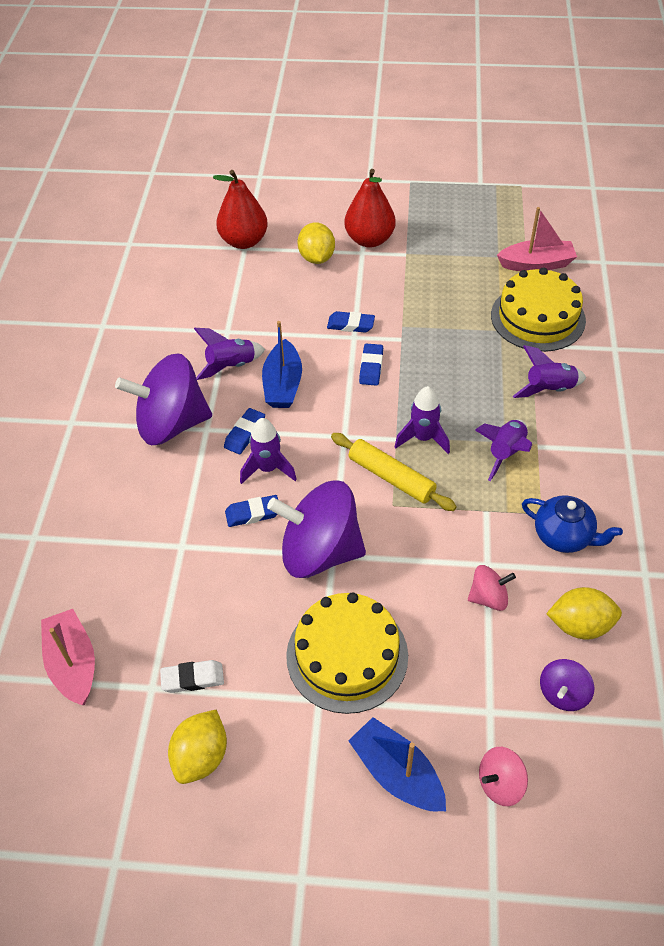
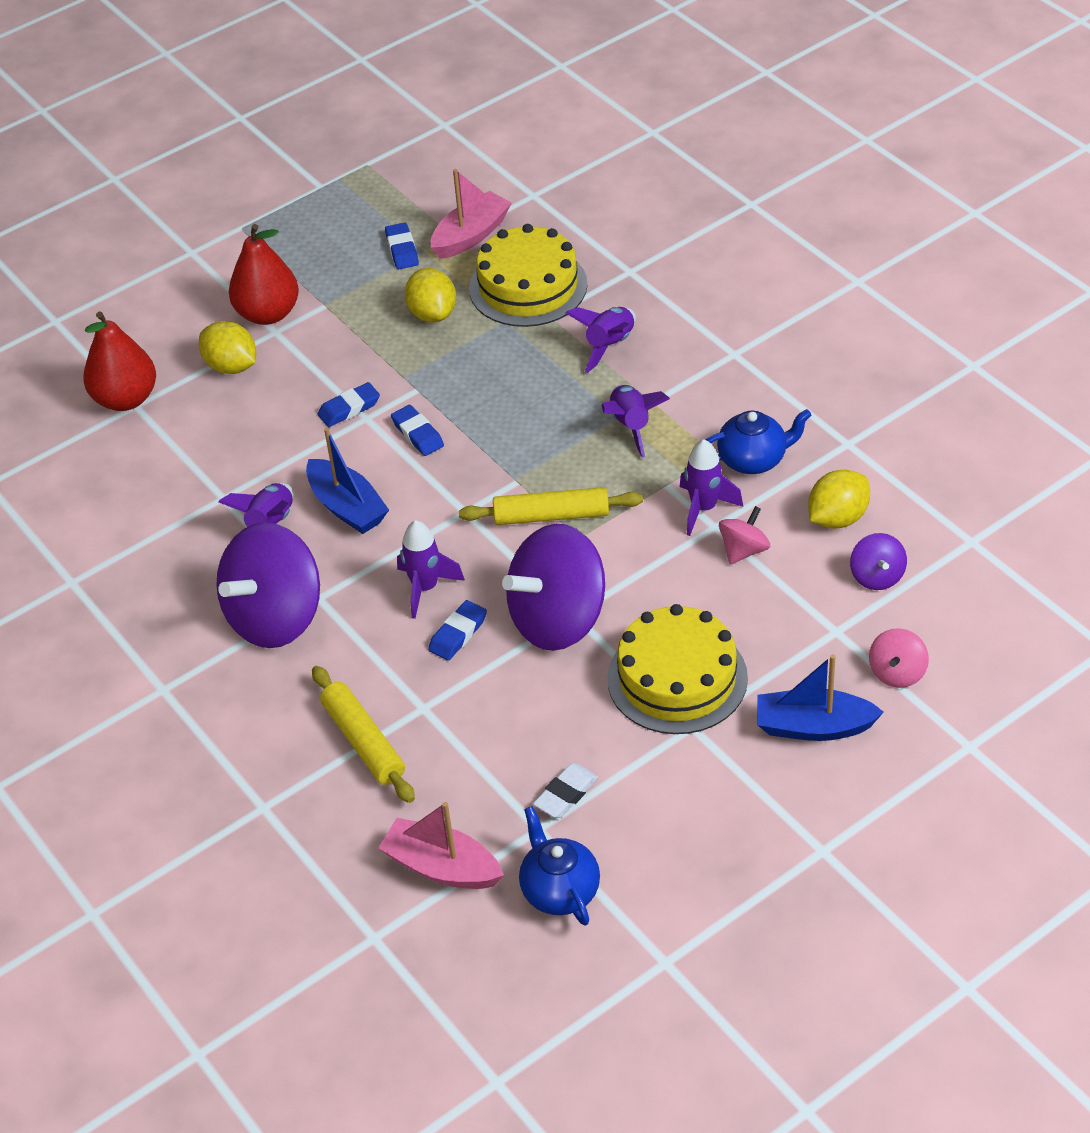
camera: 40 degrees left, 5 degrees down
yellow lemon [168,709,227,784] -> yellow lemon moved to [405,268,456,323]
blue eraser [224,408,265,454] -> blue eraser moved to [385,223,419,269]
purple rocket [394,386,450,454] -> purple rocket moved to [680,439,743,536]
none -> yellow rolling pin [312,666,415,803]
none -> blue teapot [519,806,600,926]

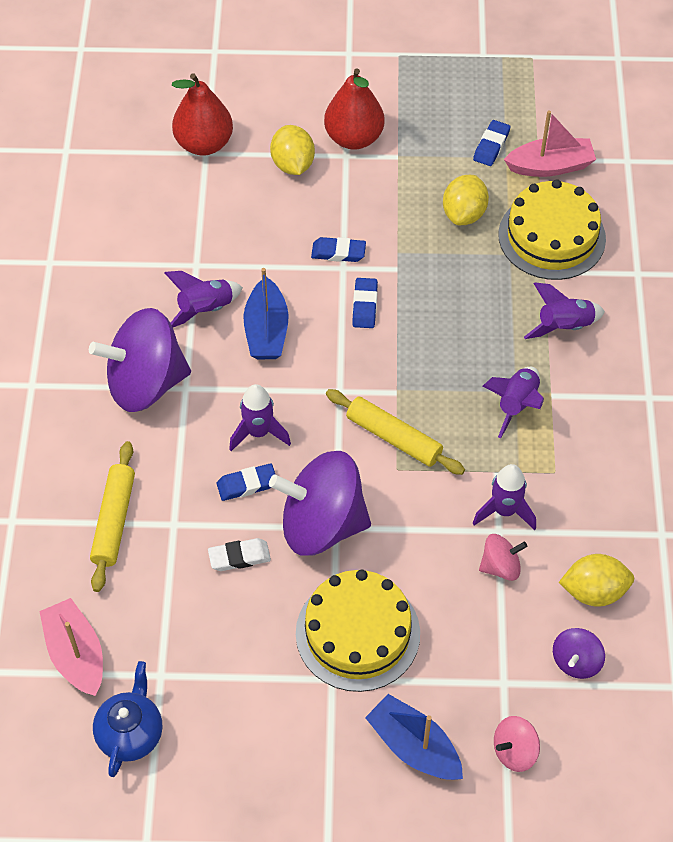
camera: 35 degrees right, 10 degrees up
white eraser [533,763,598,818] -> white eraser moved to [208,538,271,571]
blue teapot [706,409,811,474] -> none

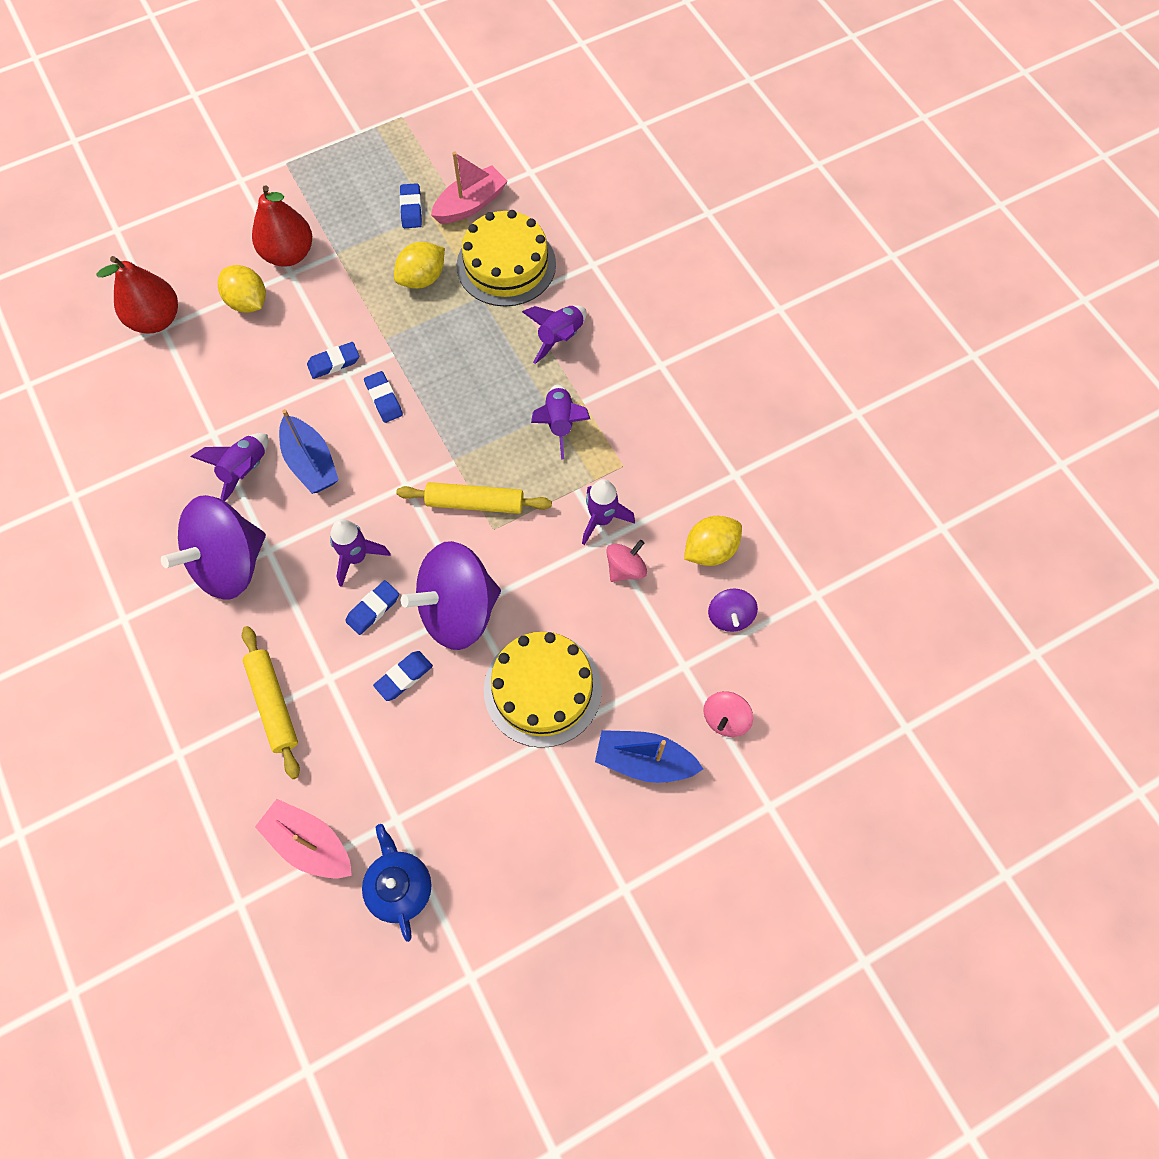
camera: 30 degrees left, 10 degrees up
white eraser [208,538,271,571] -> blue eraser [373,651,433,701]
yellow lemon [443,175,489,225] -> yellow lemon turned 60 degrees clockwise [394,242,445,289]

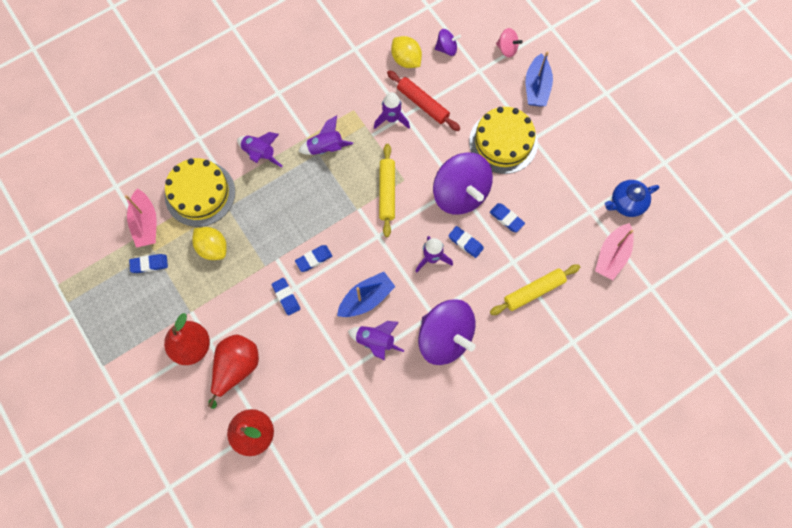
camera: 95 degrees left, 5 degrees up
yellow lemon [217,265,266,313] -> red pear [208,334,259,409]
pink boat [431,152,508,224] -> pink boat turned 150 degrees counterclockwise [125,189,157,248]
pink spinning top [606,540,647,582] -> red rolling pin [387,71,460,131]

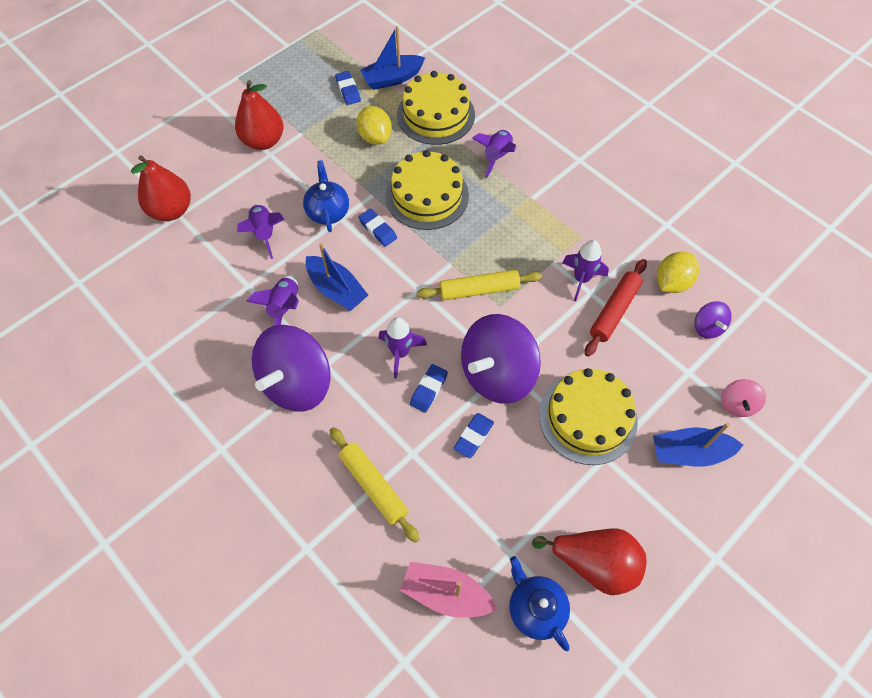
camera: 80 degrees right, 10 degrees down
pink boat [125,189,157,248] -> blue boat [360,26,425,90]
yellow lemon [192,227,227,260] -> yellow lemon turned 60 degrees counterclockwise [356,106,392,145]
red pear [208,334,259,409] -> red pear moved to [532,528,646,595]
blue eraser [272,278,300,316] -> blue teapot [303,160,349,232]
purple rocket [298,115,353,155] -> purple rocket moved to [237,204,285,259]
none -> yellow cake [385,150,469,230]

